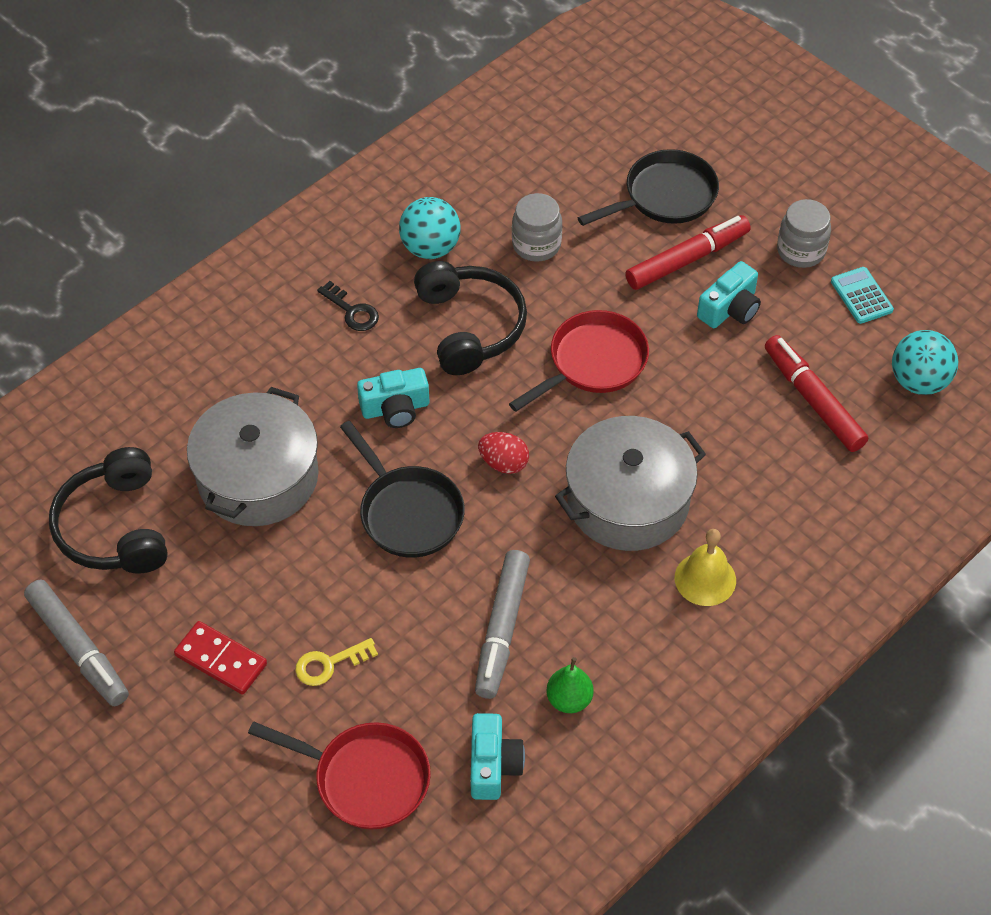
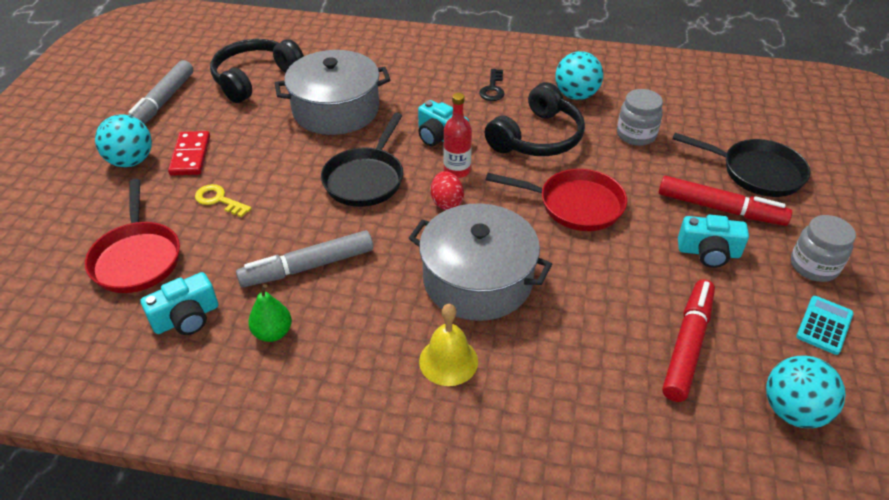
camera: 55 degrees right, 10 degrees down
none -> turquoise ball [95,114,152,167]
none -> red bottle [444,93,472,178]

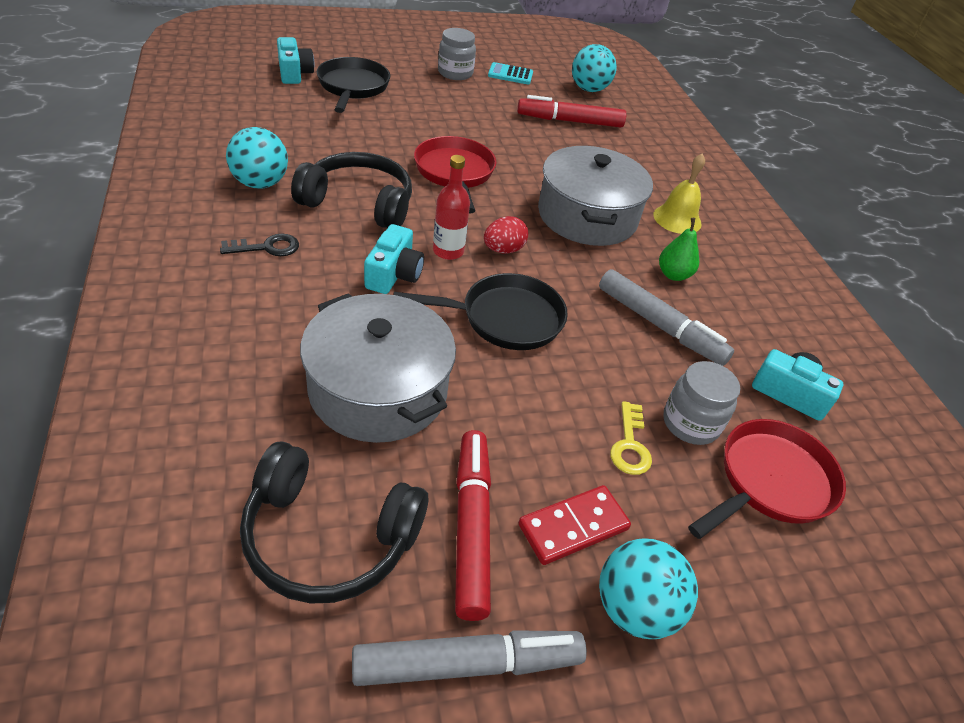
camera: 120 degrees left, 0 degrees up
green pear [248,284,292,342] -> green pear moved to [659,218,699,281]
grey jar [617,89,663,146] -> grey jar moved to [663,361,740,445]
red marker [659,176,792,226] -> red marker moved to [455,430,491,621]
turquoise camera [678,215,749,268] -> turquoise camera moved to [277,37,314,84]

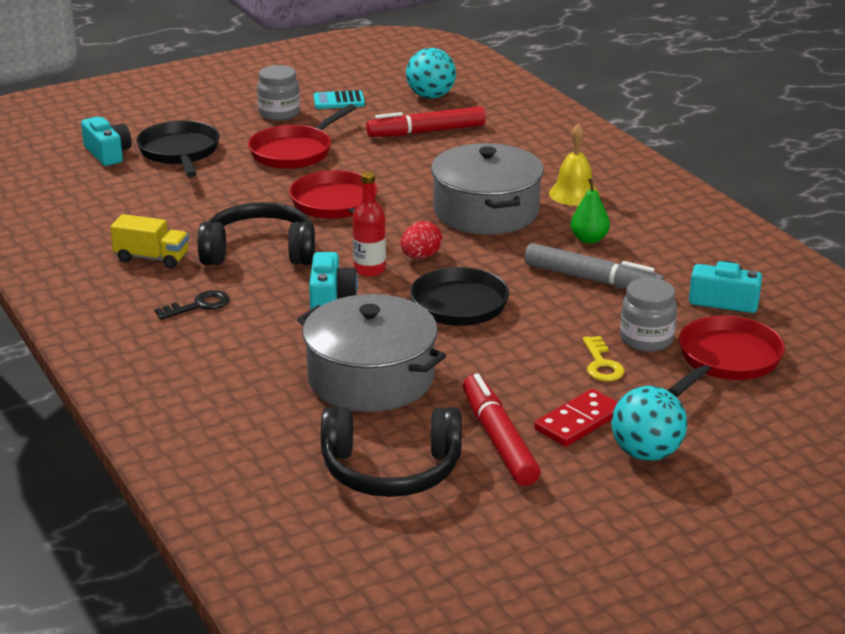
camera: 10 degrees left, 15 degrees down
turquoise ball [226,127,288,189] -> yellow truck [110,214,189,269]
grey marker [352,630,587,686] -> none
none -> red pan [248,104,356,169]

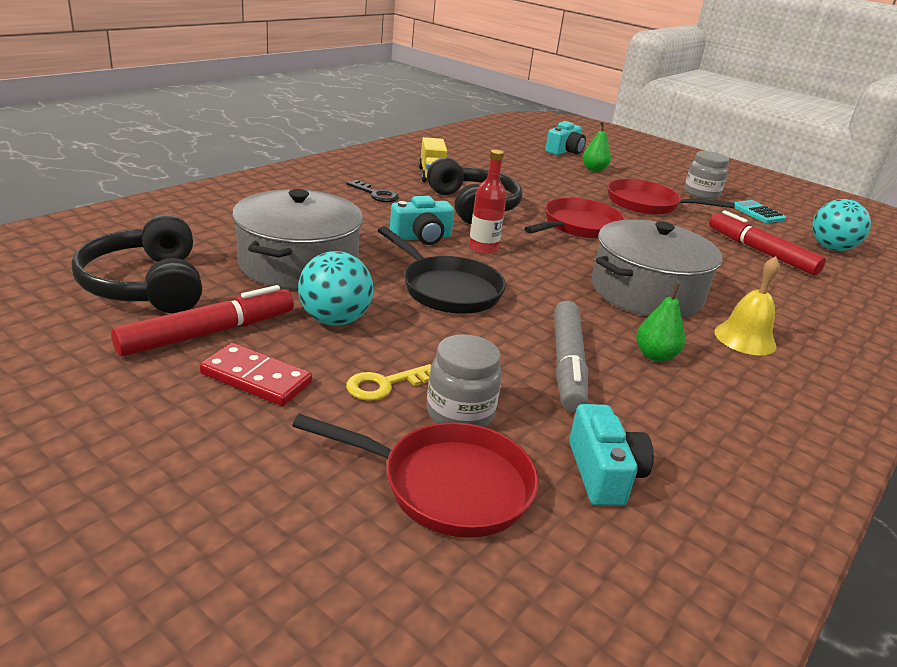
camera: 65 degrees right, 0 degrees up
black pan [136,121,220,177] -> green pear [582,122,611,172]
red egg [401,221,442,259] -> none
turquoise ball [612,386,687,461] -> turquoise ball moved to [298,251,373,326]

